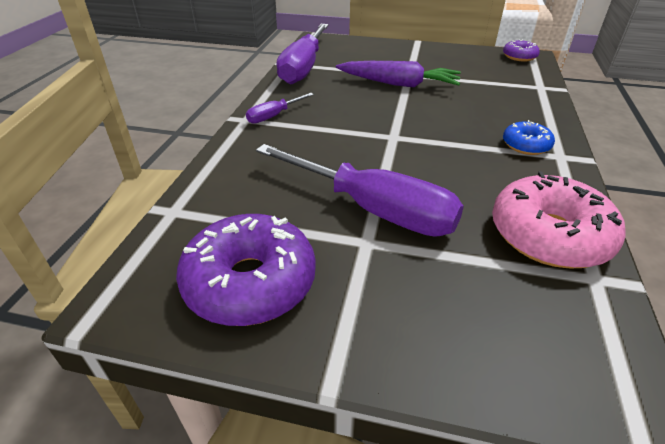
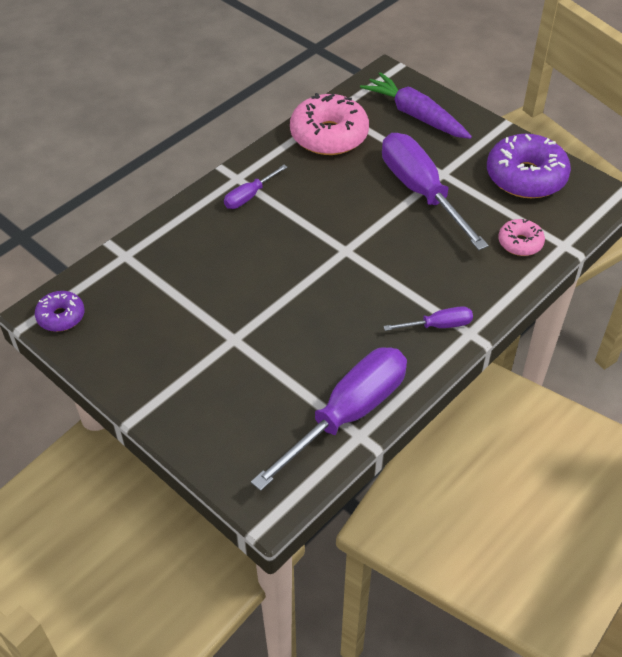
camera: 150 degrees left, 10 degrees up
purple carrot [336,61,461,88] -> purple carrot moved to [360,72,472,139]
blue donut [503,120,555,155] -> purple screwdriver [224,165,287,209]
none -> pink donut [498,219,545,256]

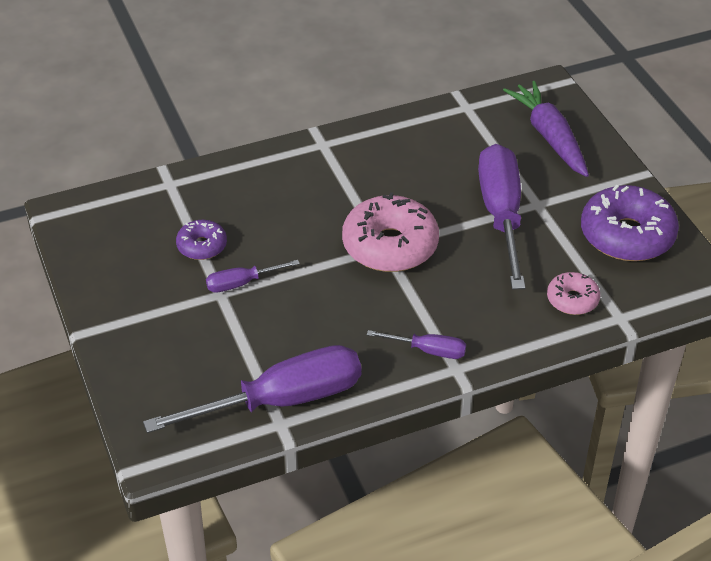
camera: 25 degrees right, 5 degrees down
purple donut [35,291,85,332] -> purple donut moved to [176,220,227,260]
purple screwdriver [224,165,287,209] -> purple screwdriver moved to [206,260,300,293]
pink donut [290,93,369,155] -> pink donut moved to [342,192,439,272]

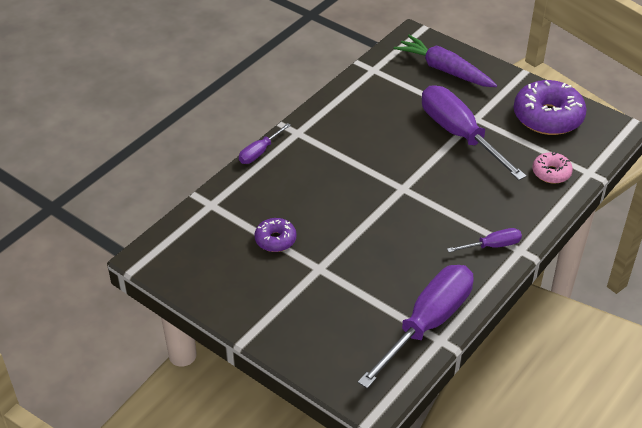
camera: 30 degrees left, 0 degrees up
purple screwdriver [206,260,300,293] -> purple screwdriver moved to [239,123,291,164]
pink donut [342,192,439,272] -> none

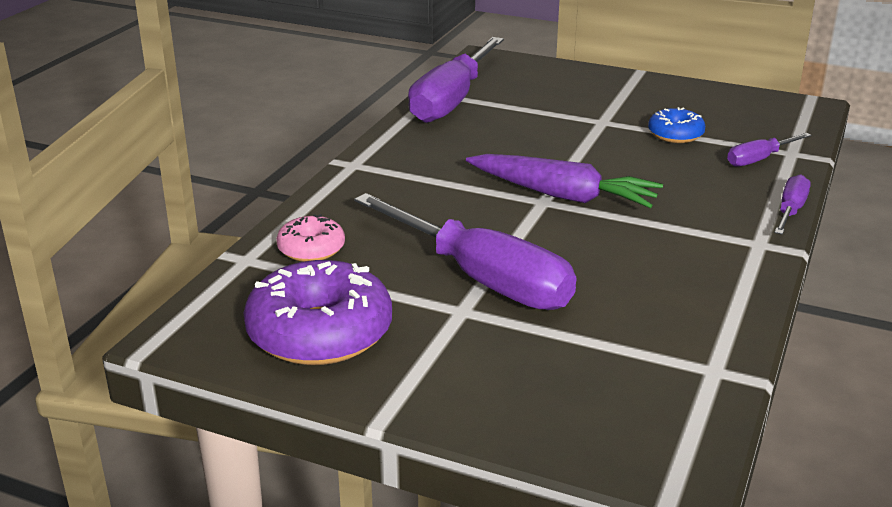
camera: 165 degrees right, 15 degrees down
purple donut [254,218,297,252] -> blue donut [648,107,705,143]
purple carrot [393,35,497,87] -> purple carrot moved to [466,154,663,208]
purple screwdriver [447,228,522,252] -> purple screwdriver moved to [727,133,811,167]

